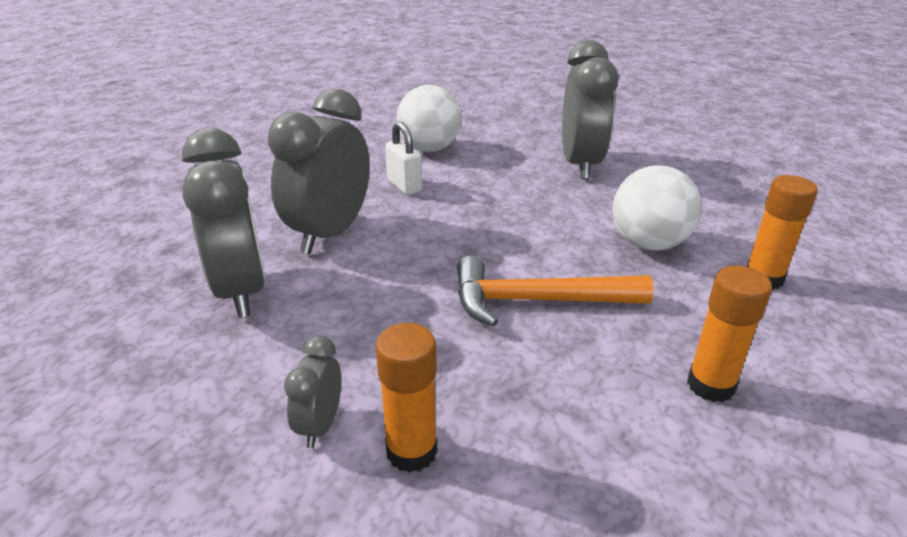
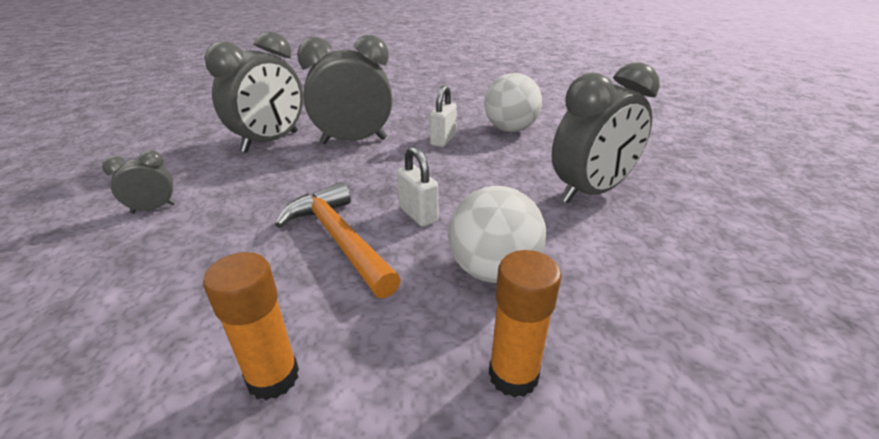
camera: 55 degrees right, 0 degrees up
orange glue stick [376,323,437,473] -> none
none -> white padlock [397,146,438,227]

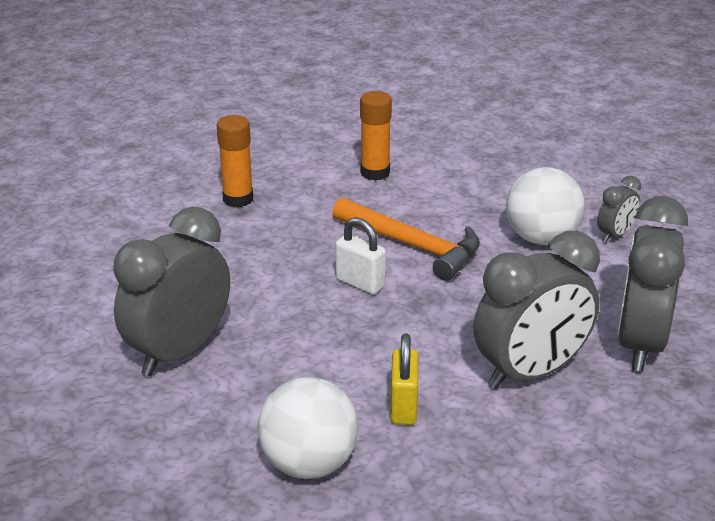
camera: 160 degrees right, 0 degrees up
white padlock [430,85,457,147] -> yellow padlock [390,333,418,425]
white ball [448,186,546,283] -> white ball moved to [506,167,585,245]

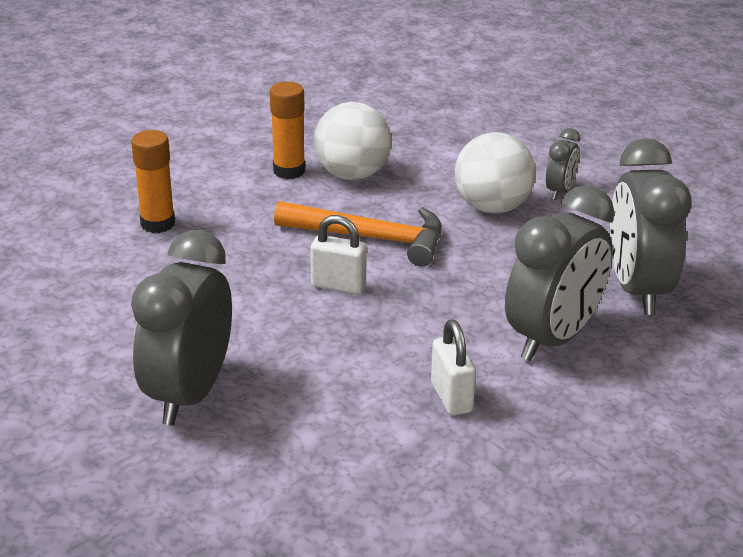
camera: 20 degrees left, 0 degrees up
white ball [257,377,358,479] -> white ball moved to [314,102,391,180]
yellow padlock [390,333,418,425] -> white padlock [431,319,476,416]

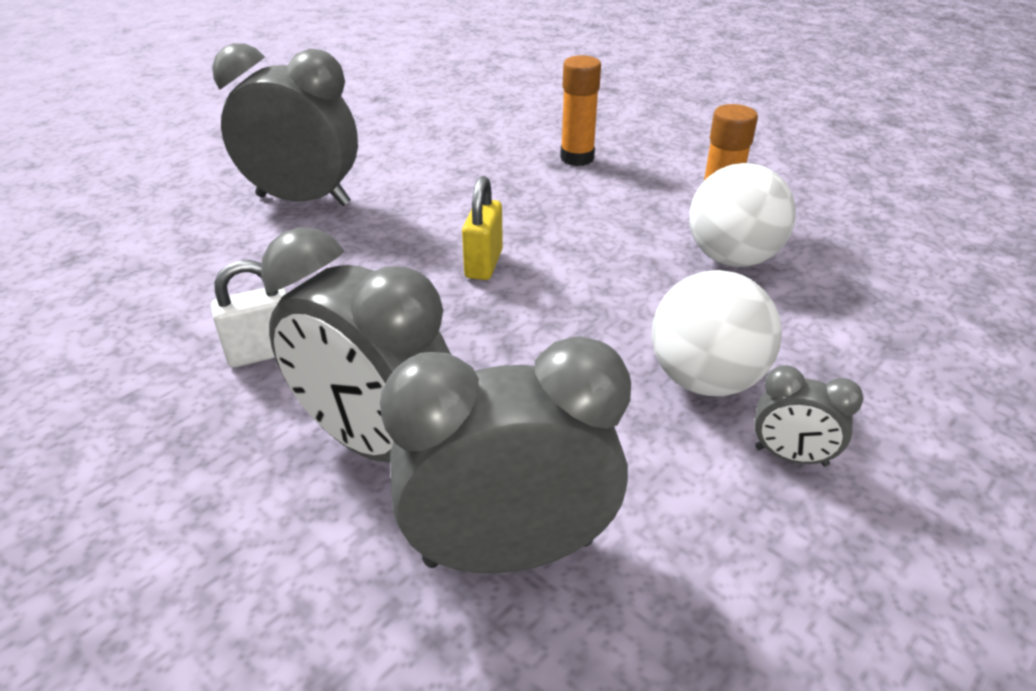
camera: 85 degrees right, 5 degrees up
orange hammer [274,201,442,267] -> none
white padlock [310,215,367,294] -> yellow padlock [462,176,503,280]

